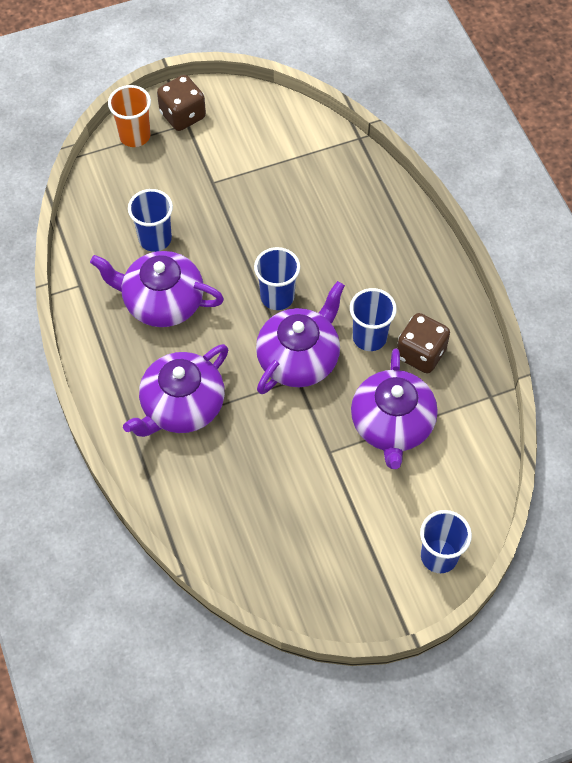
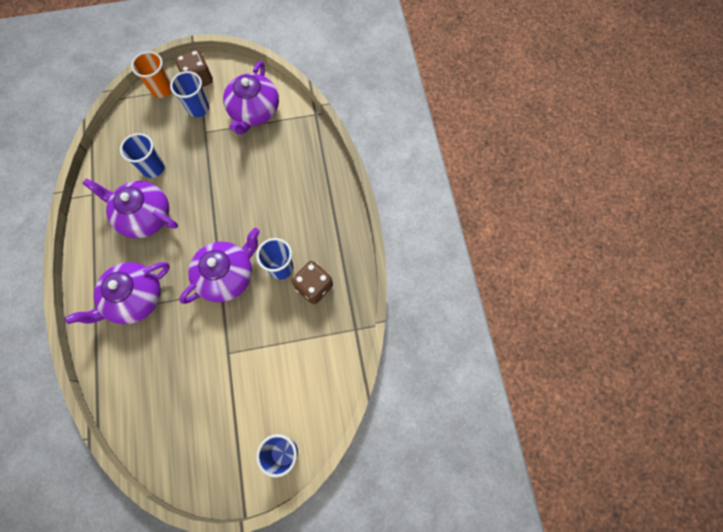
camera: 10 degrees right, 10 degrees up
blue cup [254,247,300,310] -> blue cup moved to [170,71,209,117]
purple teapot [351,348,438,469] -> purple teapot moved to [223,61,279,135]

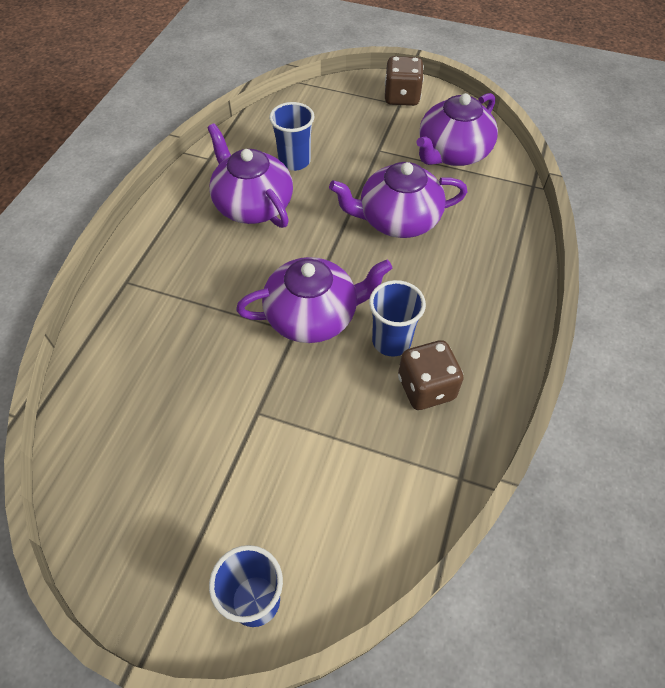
camera: 30 degrees right, 15 degrees down
purple teapot [65,262,170,324] -> purple teapot moved to [329,162,467,238]
orange cup [131,51,172,98] -> none
blue cup [170,71,209,117] -> none

